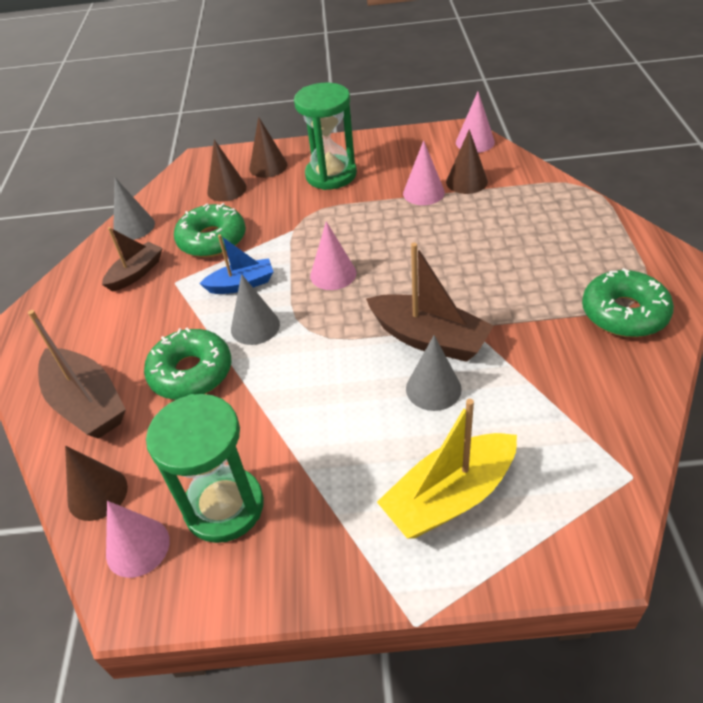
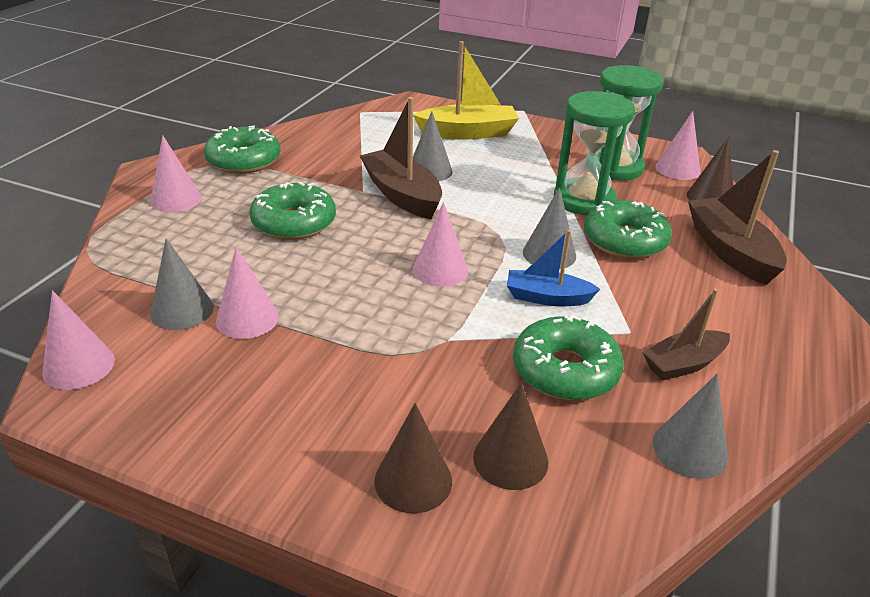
camera: 160 degrees left, 10 degrees down
green hourglass [294,83,357,190] -> green hourglass moved to [554,91,635,215]
brown cone [446,129,488,194] -> grey cone [150,238,214,330]
none -> pink cone [150,136,202,212]
none -> green donut [249,182,336,240]

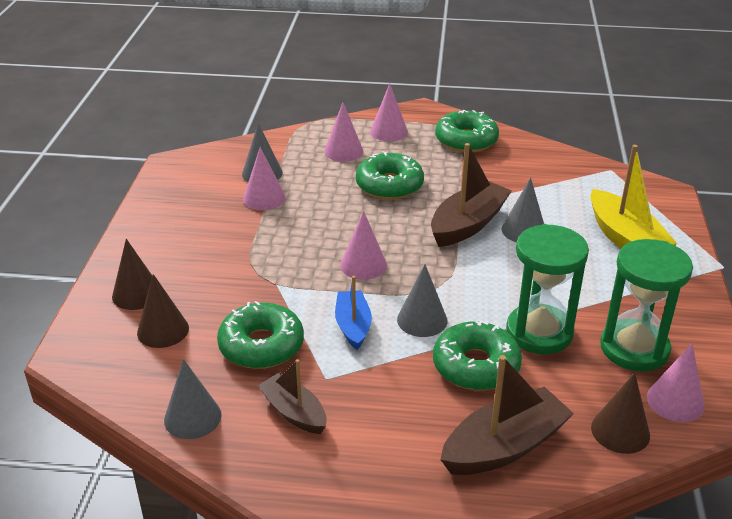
camera: 75 degrees right, 0 degrees up
pink cone [42,290,115,390] -> pink cone moved to [324,102,363,162]

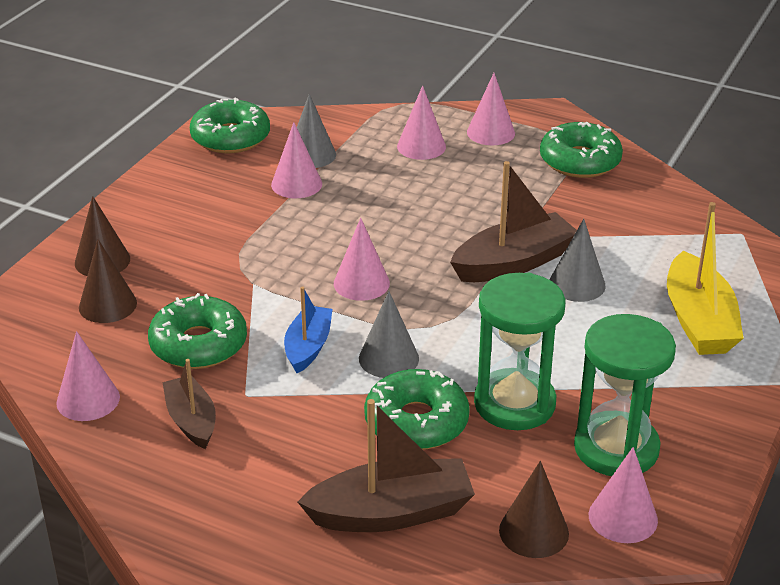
camera: 20 degrees right, 0 degrees up
grey cone [164,359,222,439] -> pink cone [56,331,120,421]
green donut [356,151,424,200] -> green donut moved to [190,98,270,154]

